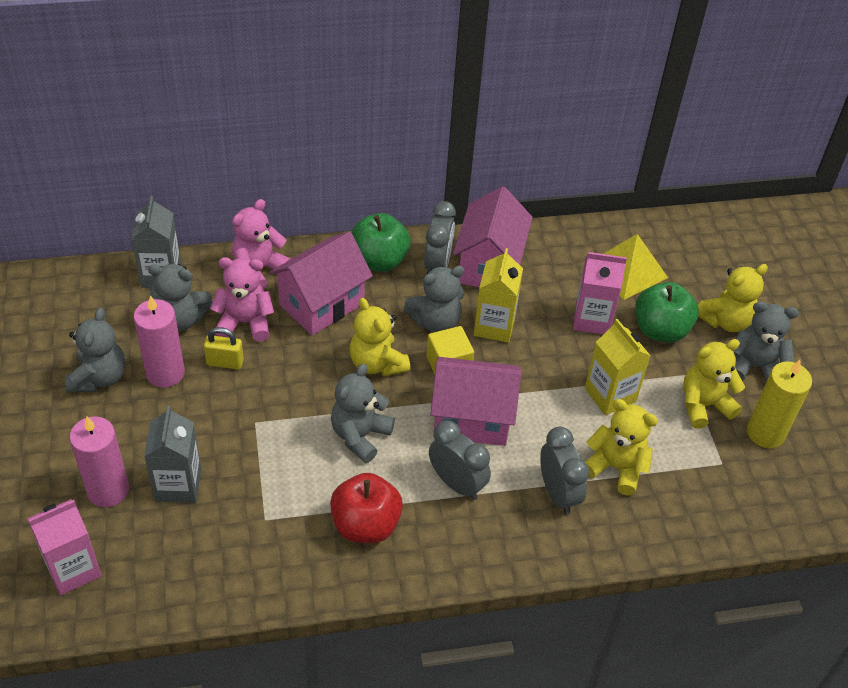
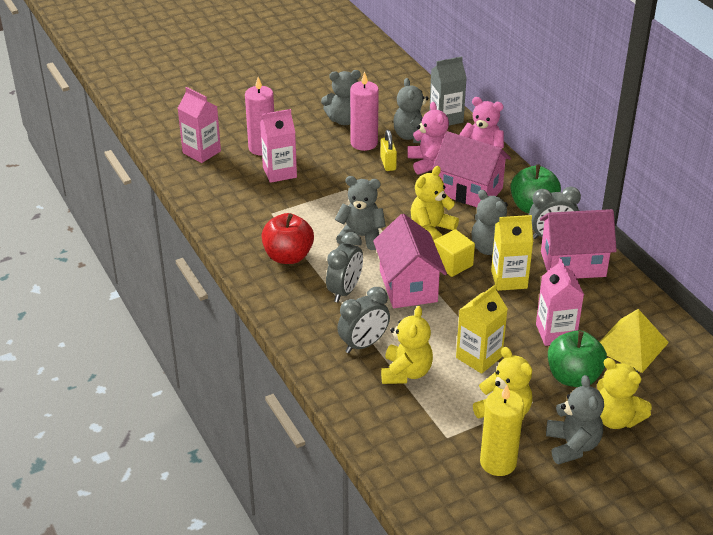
camera: 75 degrees right, 10 degrees down
grey carton [144,406,201,503] -> pink carton [260,109,297,183]

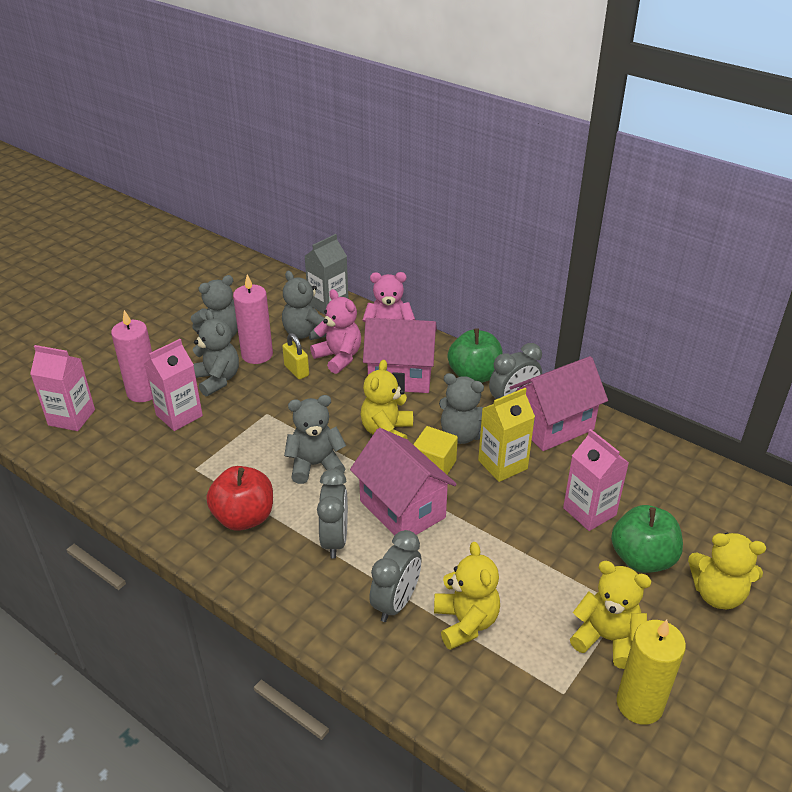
camera: 25 degrees left, 0 degrees up
yellow carton [456,285,508,374] -> none
grey teddy bear [546,375,604,465] -> grey teddy bear moved to [193,310,239,396]
yellow pyramid [600,309,669,373] -> none

